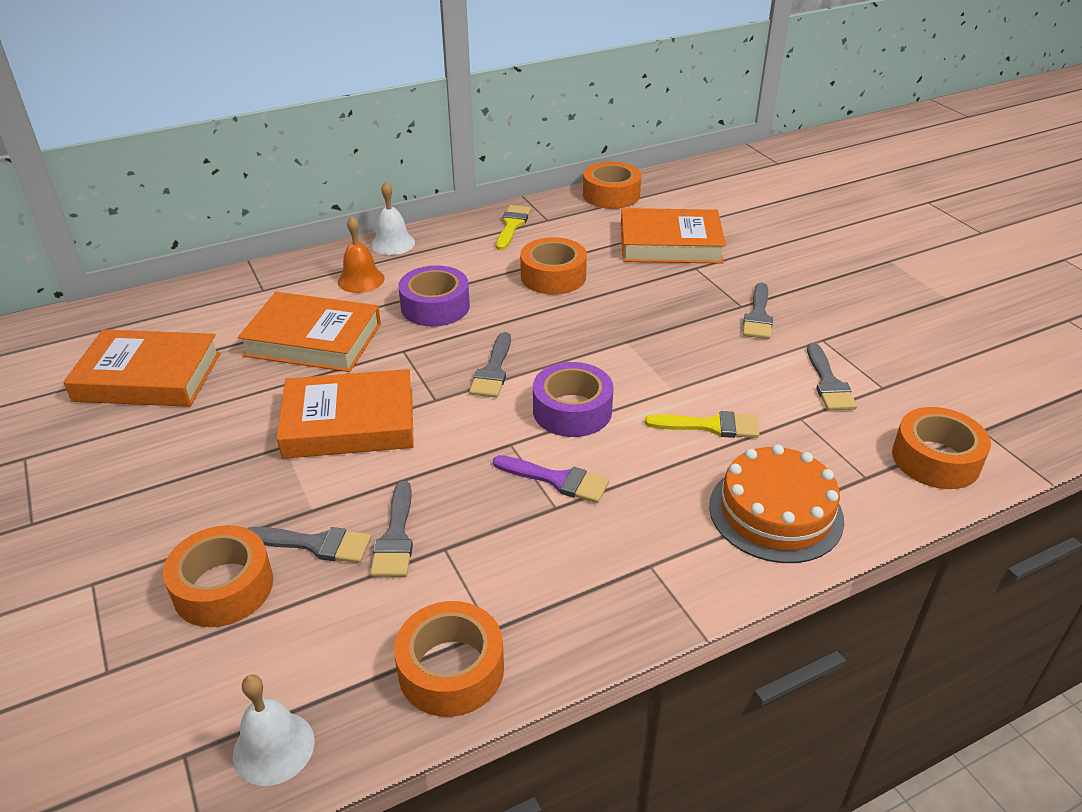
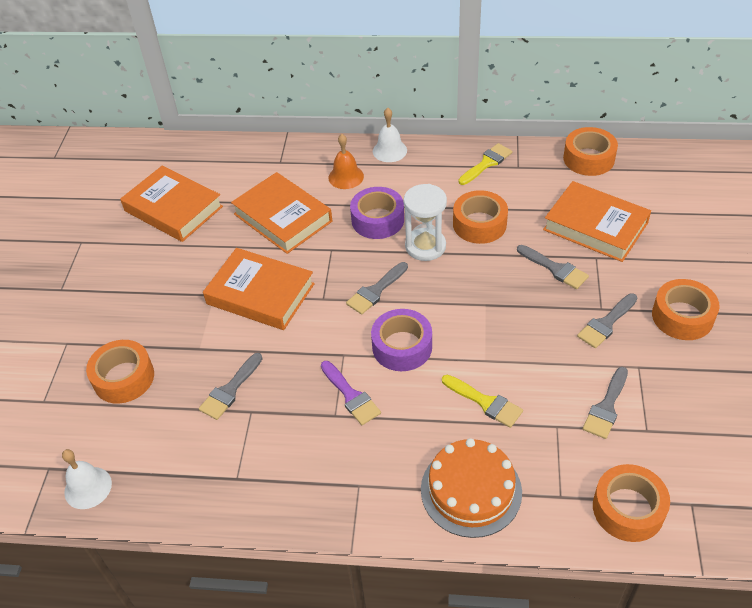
camera: 35 degrees right, 10 degrees up
grey brush [247,527,371,563] -> grey brush moved to [517,245,589,289]
orange tape [394,601,504,717] -> orange tape moved to [652,279,720,340]
none -> white hourglass [404,184,447,261]

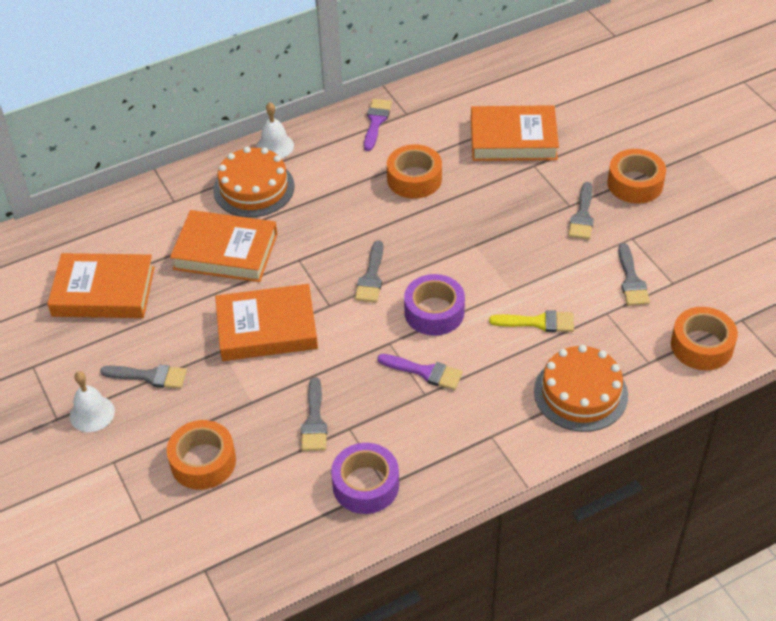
camera: 35 degrees left, 0 degrees up
white bell [62,449,112,509] -> white bell moved to [70,371,115,432]
orange bell [329,134,364,189] -> orange cake [213,147,294,217]
purple tape [350,187,404,239] -> purple tape moved to [331,443,399,514]
white hourglass [404,184,447,261] -> none
yellow brush [458,143,512,185] -> purple brush [364,99,392,151]
grey brush [517,245,589,289] -> grey brush moved to [100,364,187,389]
orange tape [563,127,618,176] -> none

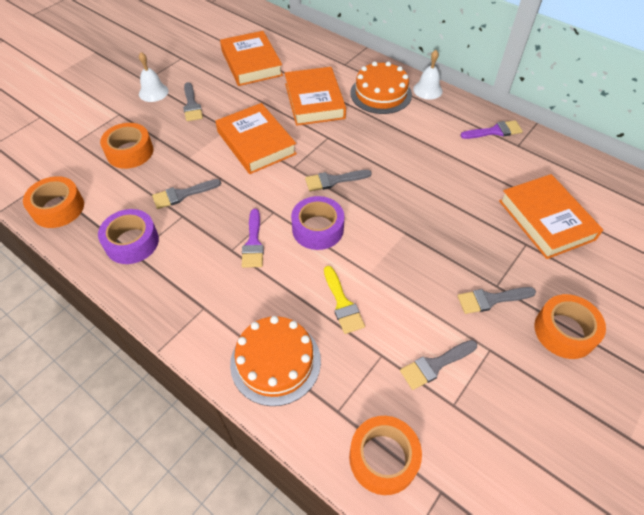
camera: 65 degrees right, 5 degrees up
orange tape [387,144,442,199] -> orange tape moved to [23,176,84,228]

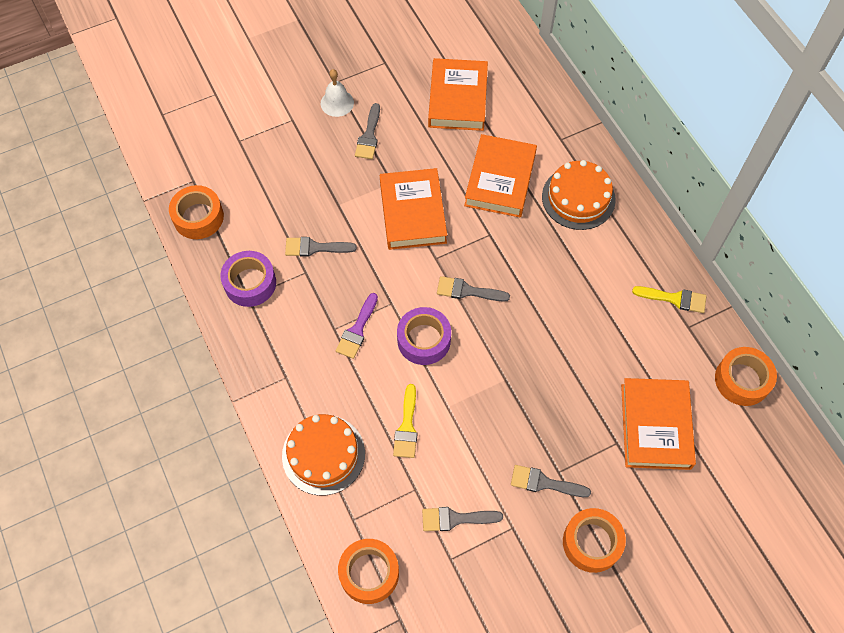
camera: 25 degrees right, 10 degrees up
orange tape [100,123,153,169] -> orange tape moved to [715,347,777,406]
white bell [413,50,443,100] -> none
purple brush [460,120,523,139] -> yellow brush [632,286,706,313]

